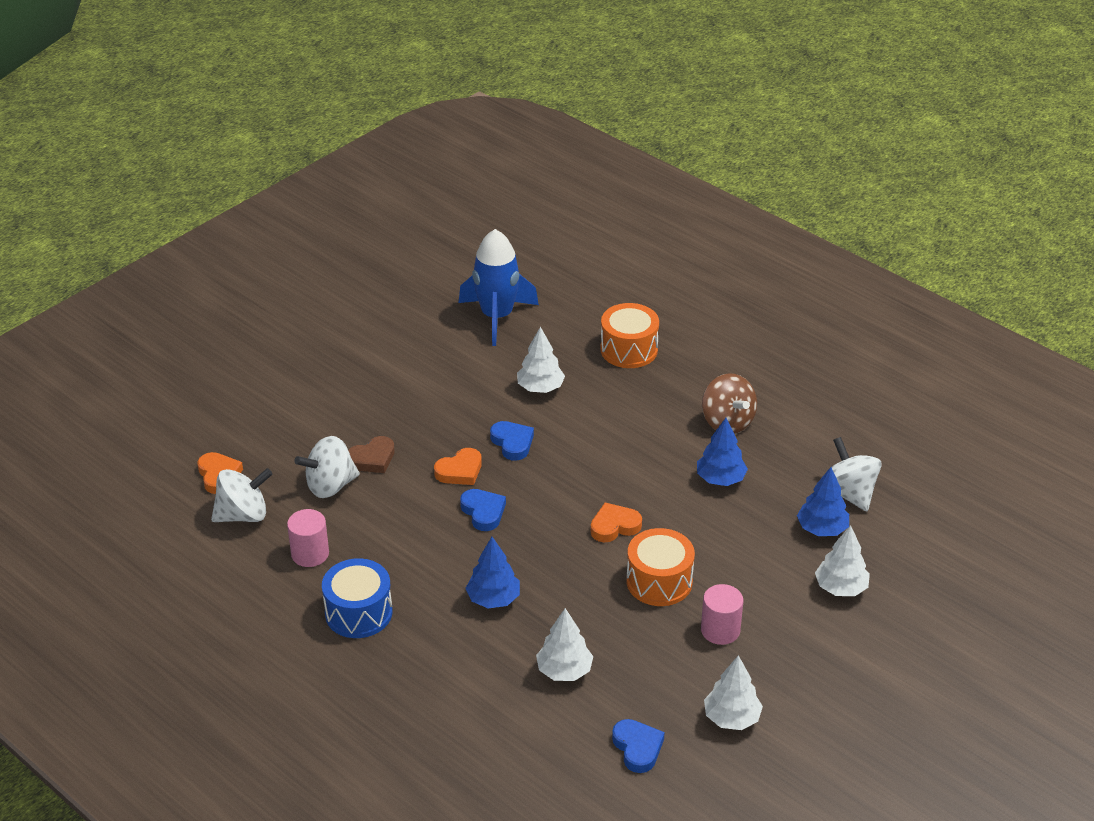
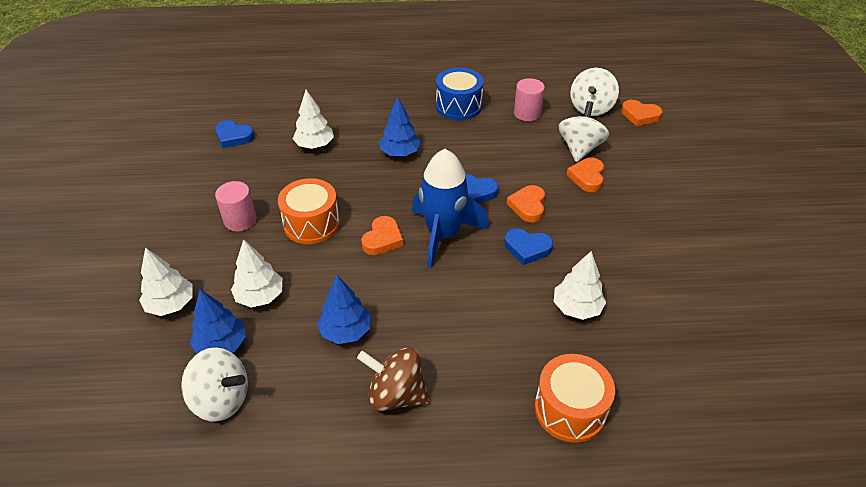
camera: 135 degrees right, 5 degrees up
brown heart [348,436,395,473] -> orange heart [567,158,604,192]
blue rocket [459,229,539,346] -> blue rocket moved to [412,149,489,268]
white tree [704,655,763,730] -> white tree moved to [231,239,283,308]

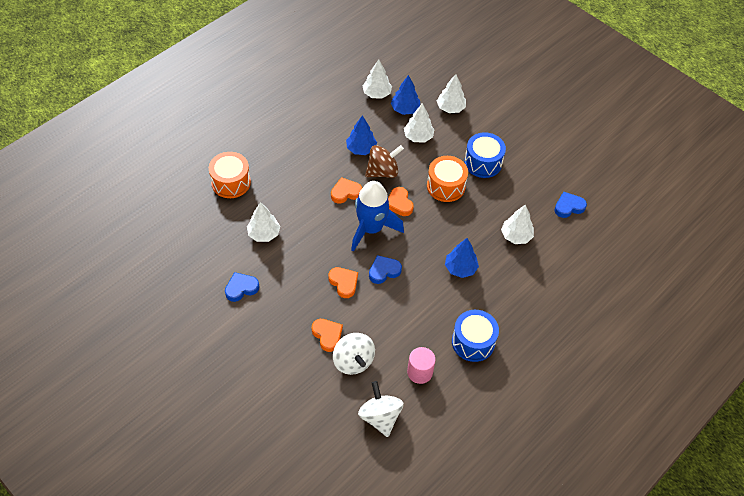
camera: 135 degrees right, 10 degrees up
white spinning top [181,347,248,422] -> white tree [362,59,392,99]
pink cylinder [215,181,257,231] -> blue drum [464,132,506,178]
brown spinning top [357,347,430,411] -> brown spinning top moved to [365,145,404,178]
blue heart [504,228,553,265] -> blue heart moved to [225,272,259,302]
orange heart [621,100,662,126] -> orange heart moved to [331,177,362,204]

